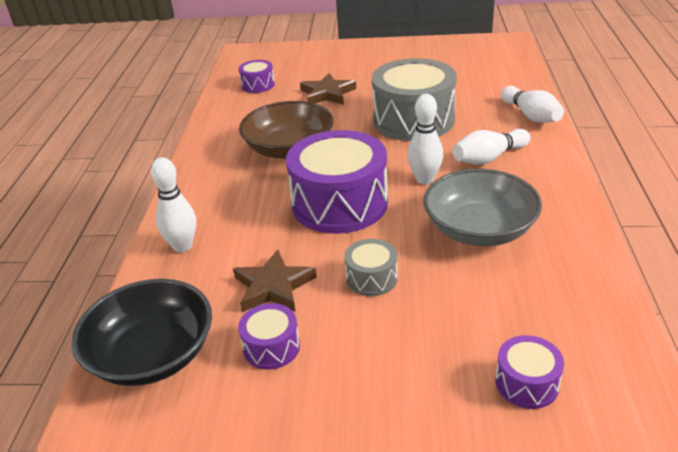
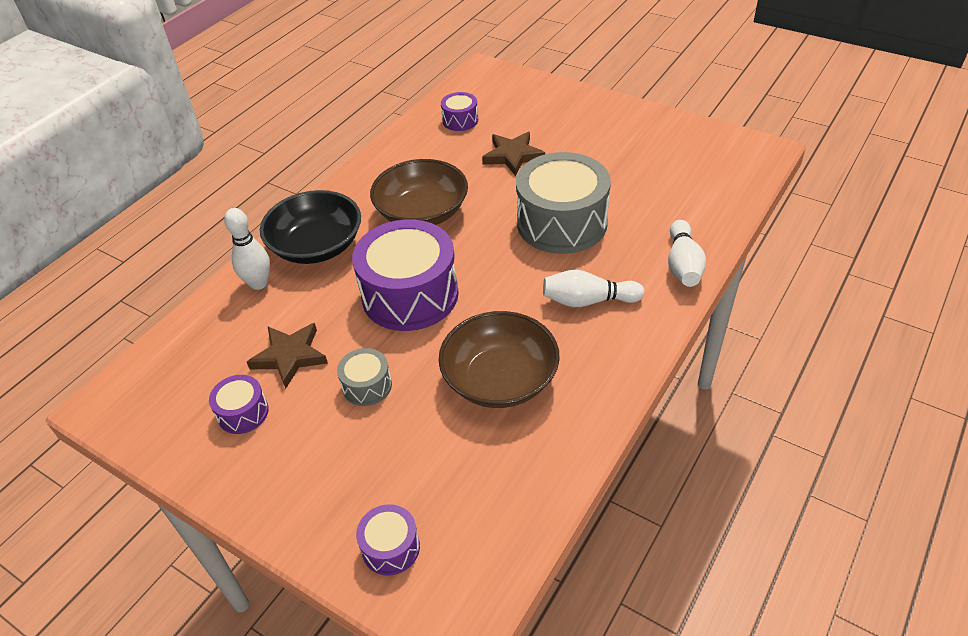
camera: 30 degrees right, 10 degrees up
black bowl [71,279,212,386] -> black bowl moved to [260,190,361,264]
white bowling pin [407,94,443,184] -> none
grey bowl [424,169,542,246] -> brown bowl [439,311,560,408]

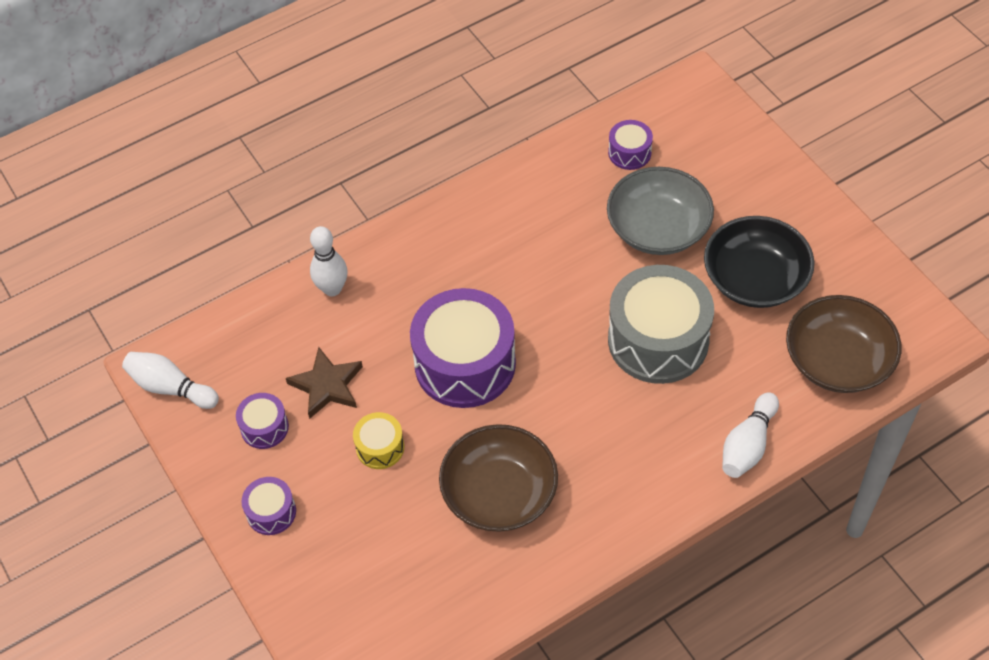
camera: 25 degrees right, 10 degrees up
black bowl [260,190,361,264] -> black bowl moved to [704,216,815,308]
grey drum [337,348,392,406] -> yellow drum [353,412,405,469]
purple drum [356,504,420,576] -> purple drum moved to [241,477,296,535]
brown bowl [370,159,468,225] -> brown bowl moved to [786,295,901,393]
brown star [482,132,545,176] -> grey bowl [607,167,714,255]
white bowling pin [543,270,644,307] -> white bowling pin moved to [122,352,219,409]

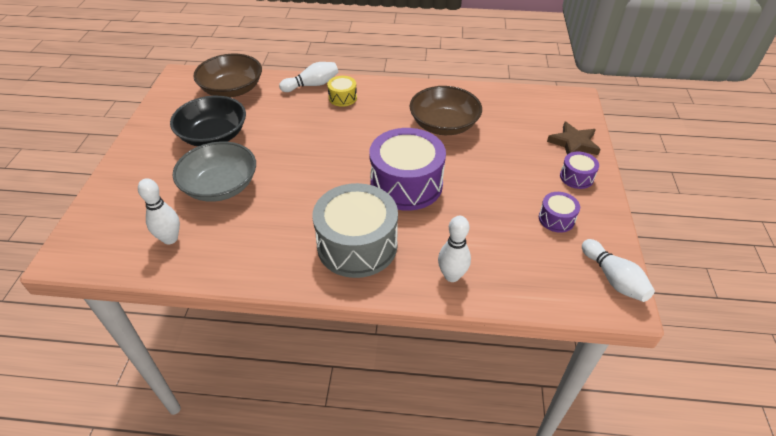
camera: 145 degrees left, 10 degrees down
brown star [286,347,363,419] -> brown star moved to [547,122,601,155]
yellow drum [353,412,405,469] -> yellow drum moved to [327,76,357,107]
purple drum [608,120,653,170] -> white bowling pin [138,178,180,244]
grey drum [608,265,714,384] -> grey drum moved to [312,183,398,278]

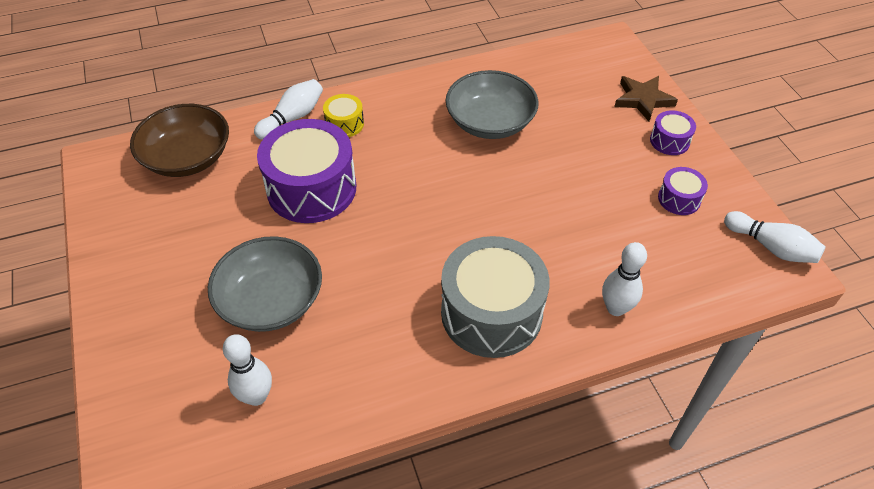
camera: 25 degrees left, 5 degrees up
black bowl [170,96,246,146] -> none
purple drum [369,128,446,211] -> purple drum moved to [257,119,356,223]
brown bowl [410,86,482,135] -> grey bowl [446,70,539,139]

